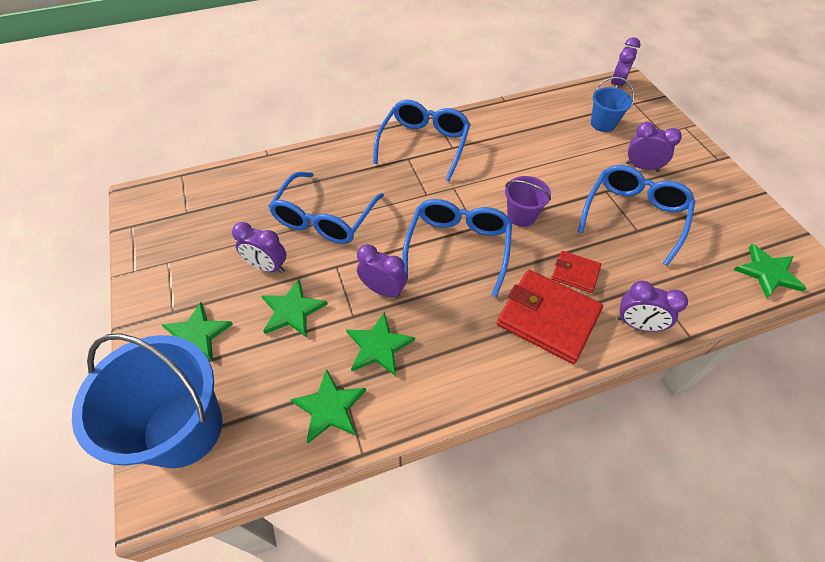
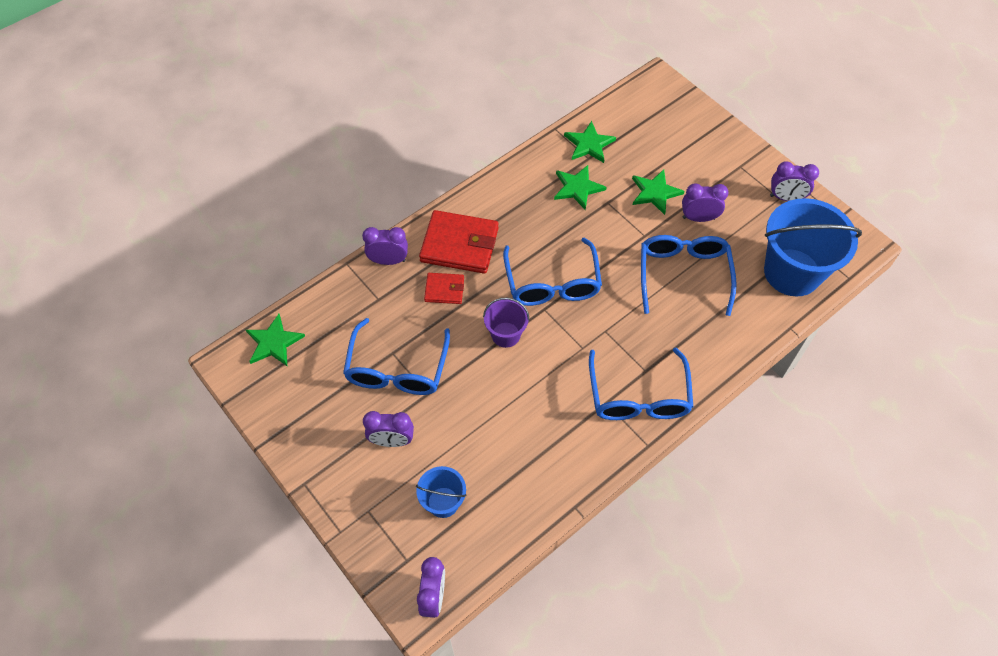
camera: 160 degrees right, 5 degrees up
blue bucket [72,333,223,468] -> blue bucket moved to [764,198,862,297]
green star [161,302,233,361] -> none
purple clock [357,244,407,299] -> purple clock moved to [770,161,819,201]

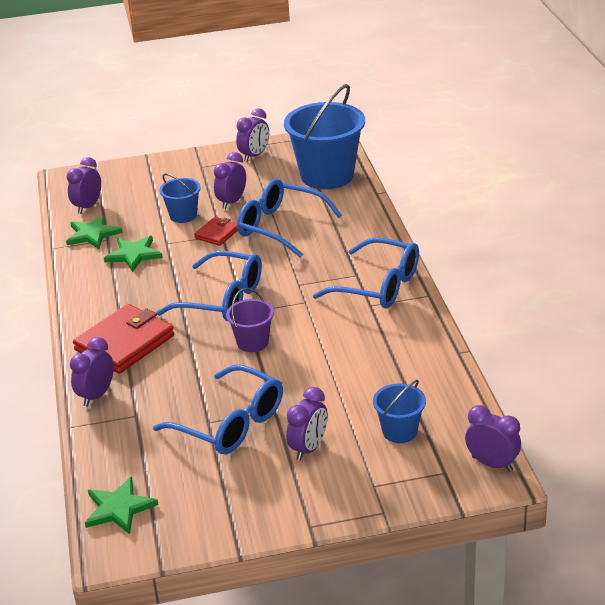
camera: 60 degrees left, 25 degrees down
red wallet [424,273,464,304] -> red wallet moved to [194,217,238,246]
green star [632,169,684,215] -> blue bucket [159,174,201,223]
none -> purple clock [66,157,101,214]

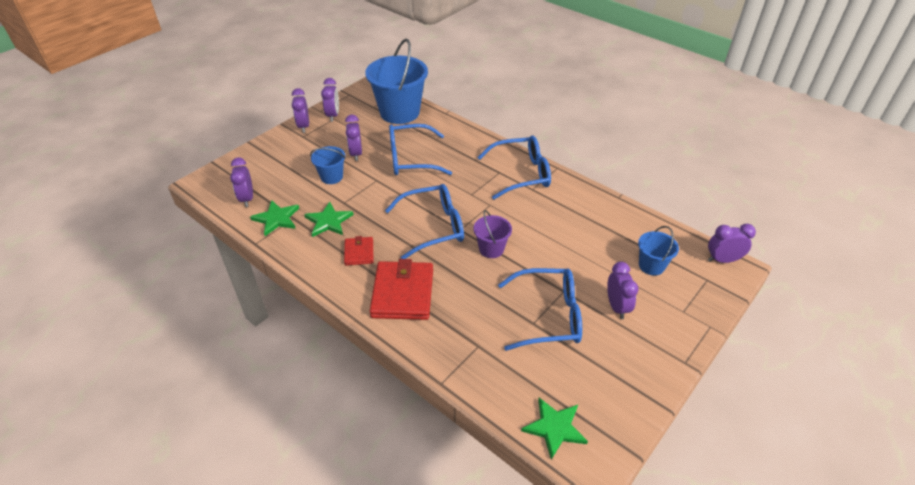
camera: 40 degrees left, 10 degrees up
purple clock [70,337,114,407] -> purple clock moved to [292,88,309,133]
red wallet [194,217,238,246] -> red wallet moved to [344,236,373,266]

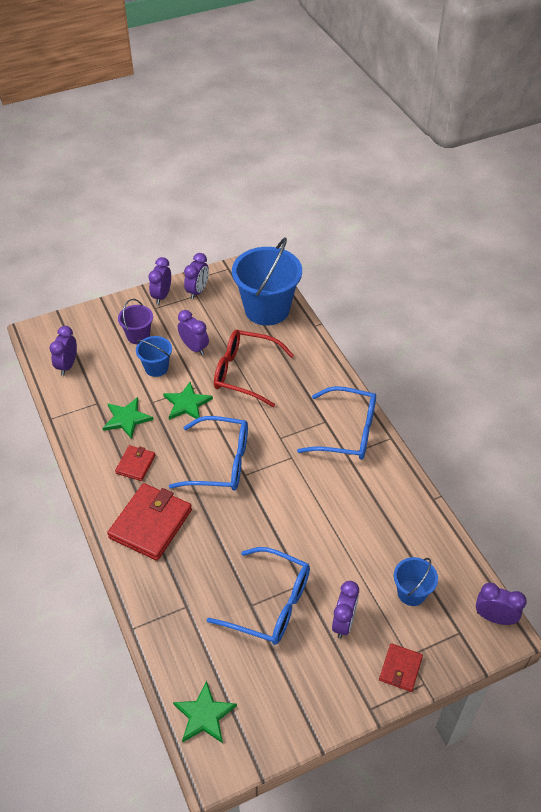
camera: 25 degrees right, 5 degrees up
green star [250,200,299,236] -> green star moved to [163,382,213,420]
purple clock [345,114,362,161] -> purple clock turned 120 degrees clockwise [178,310,209,355]
blue glasses [389,124,452,175] -> red glasses [214,330,294,407]
purple bucket [473,210,512,258] -> purple bucket moved to [118,299,153,344]
none -> red wallet [379,643,423,692]

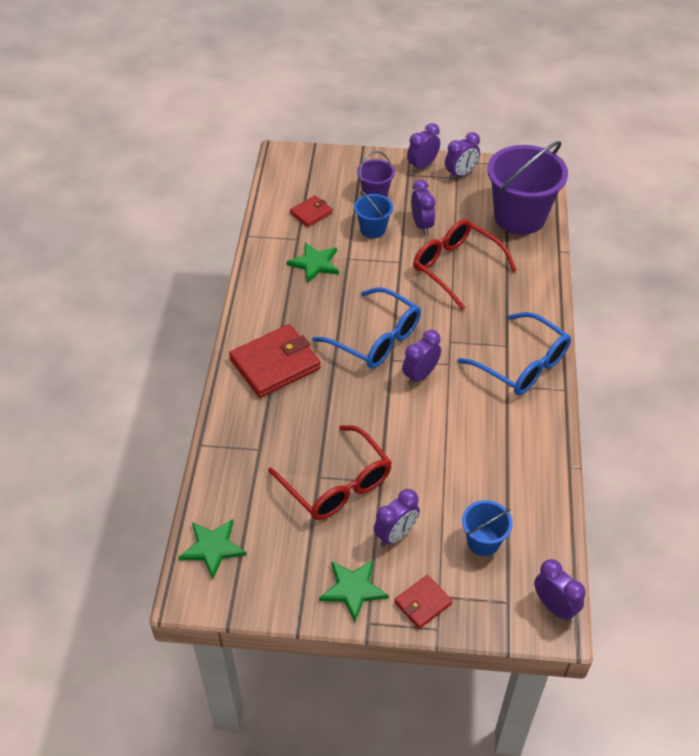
camera: 30 degrees right, 0 degrees up
purple clock [50,326,77,376] -> purple clock moved to [402,330,441,385]
red wallet [115,445,155,481] -> red wallet moved to [290,195,333,227]
green star [163,382,213,420] -> green star moved to [319,560,389,622]
blue glasses [207,547,310,645] -> red glasses [268,425,392,520]
blue bucket [232,238,302,326] -> purple bucket [487,141,568,235]

